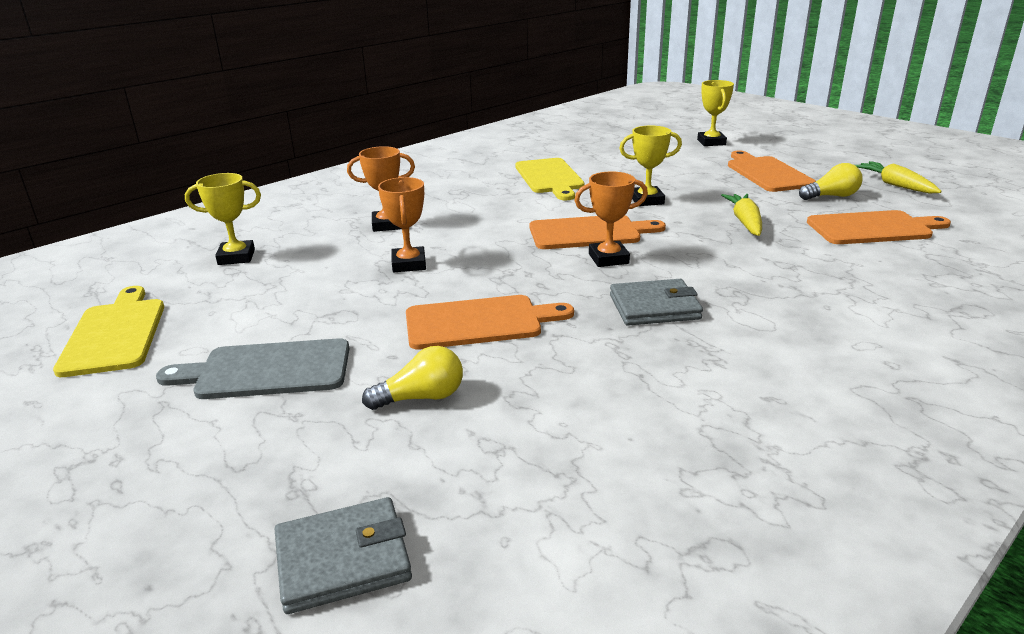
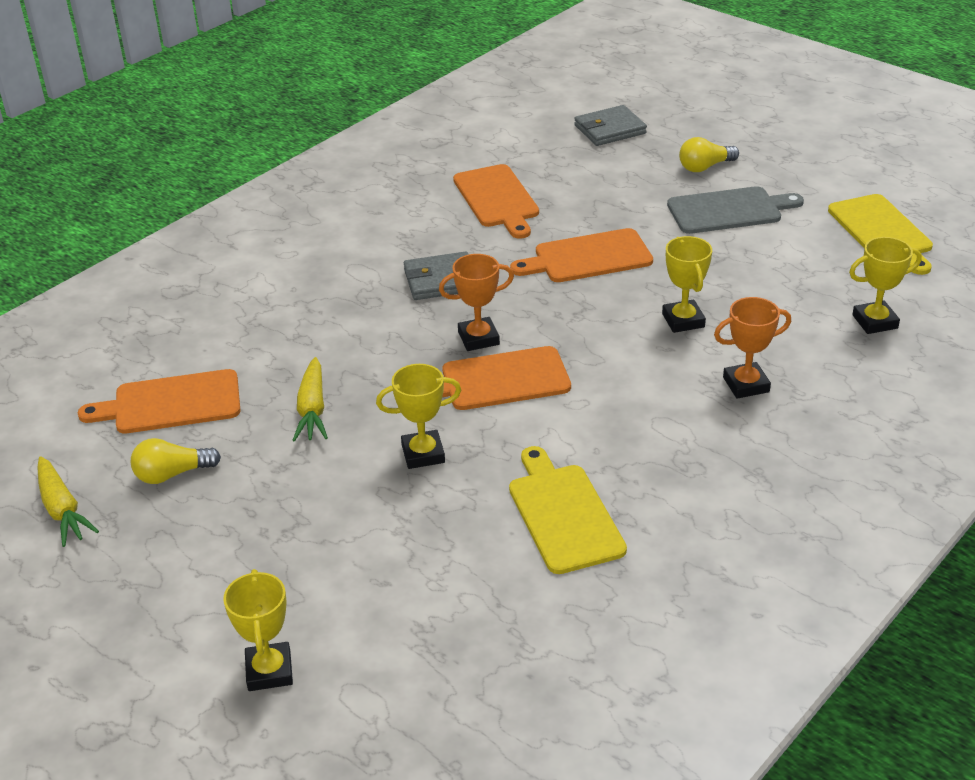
camera: 175 degrees right, 10 degrees up
yellow light bulb [362,346,463,410] -> yellow light bulb moved to [679,137,739,172]
orange trophy [378,177,426,272] -> yellow trophy [662,236,712,333]
orange cutting board [728,150,816,192] -> orange cutting board moved to [453,164,539,239]

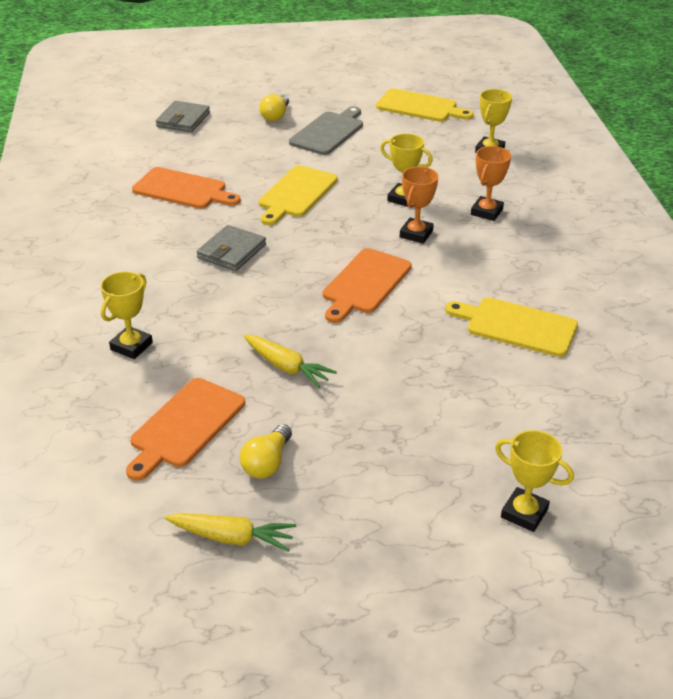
camera: 50 degrees left, 0 degrees up
yellow trophy [376,364,461,469] -> yellow trophy moved to [100,271,153,359]
orange trophy [439,254,514,351] -> orange trophy moved to [400,167,438,244]
orange cutting board [510,228,653,282] -> yellow cutting board [259,165,338,225]

